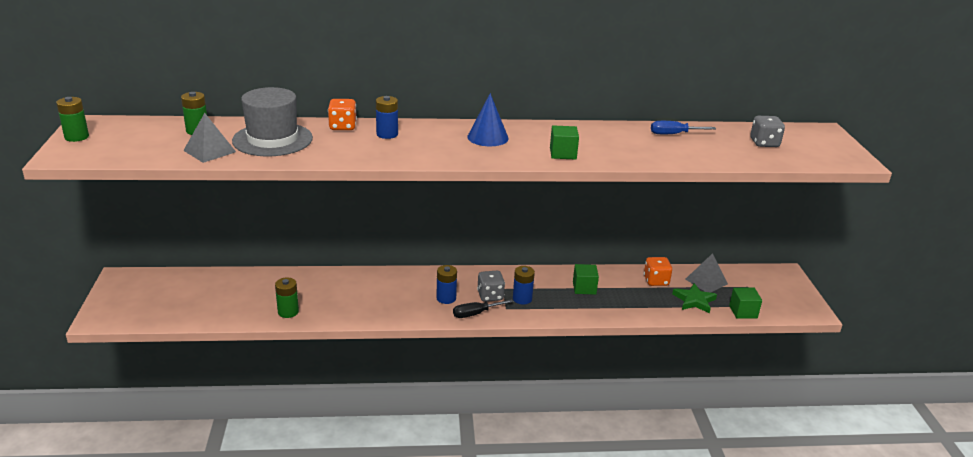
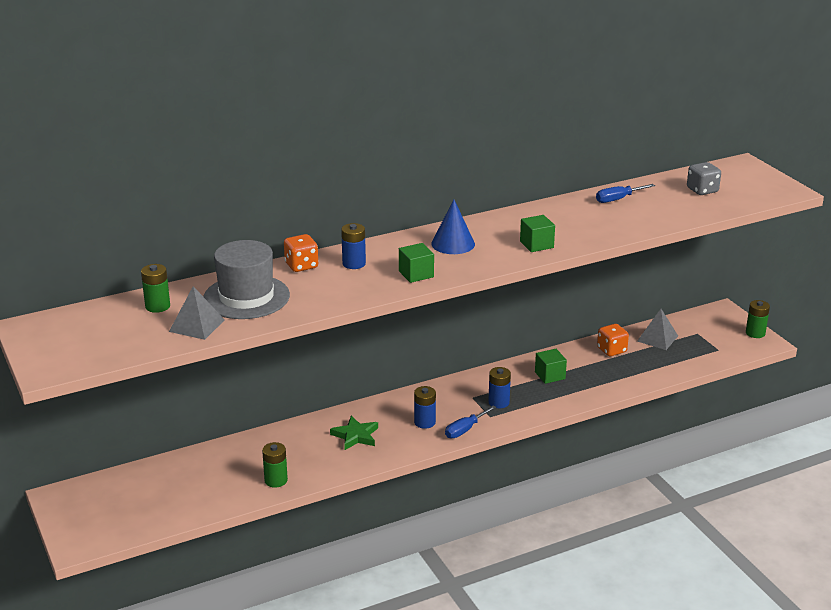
camera: 20 degrees left, 0 degrees up
green battery [56,97,89,142] -> green battery moved to [746,300,770,338]
black screwdriver [453,299,514,318] -> blue screwdriver [445,406,496,438]
grey dice [477,271,505,302] -> none
green star [672,283,717,313] -> green star moved to [330,416,378,450]
green cube [729,288,762,319] -> green cube moved to [399,243,434,283]

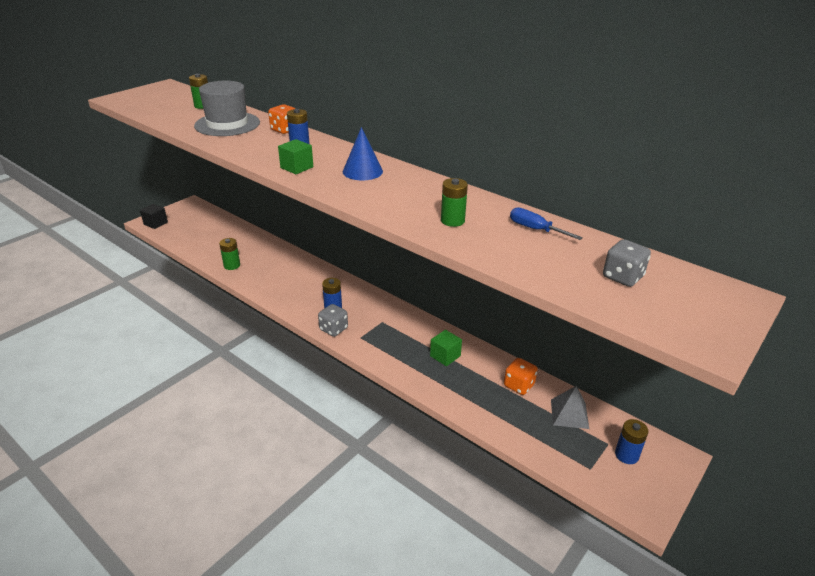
camera: 65 degrees right, 5 degrees up
grey pyramid [169,286,225,340] -> none
green star [330,416,378,450] -> none
blue screwdriver [445,406,496,438] -> grey dice [318,304,348,337]
blue battery [488,367,511,408] -> blue battery moved to [615,419,648,464]
green cube [520,215,555,252] -> none
green battery [746,300,770,338] -> green battery moved to [441,178,468,227]
none -> black cube [140,204,168,229]

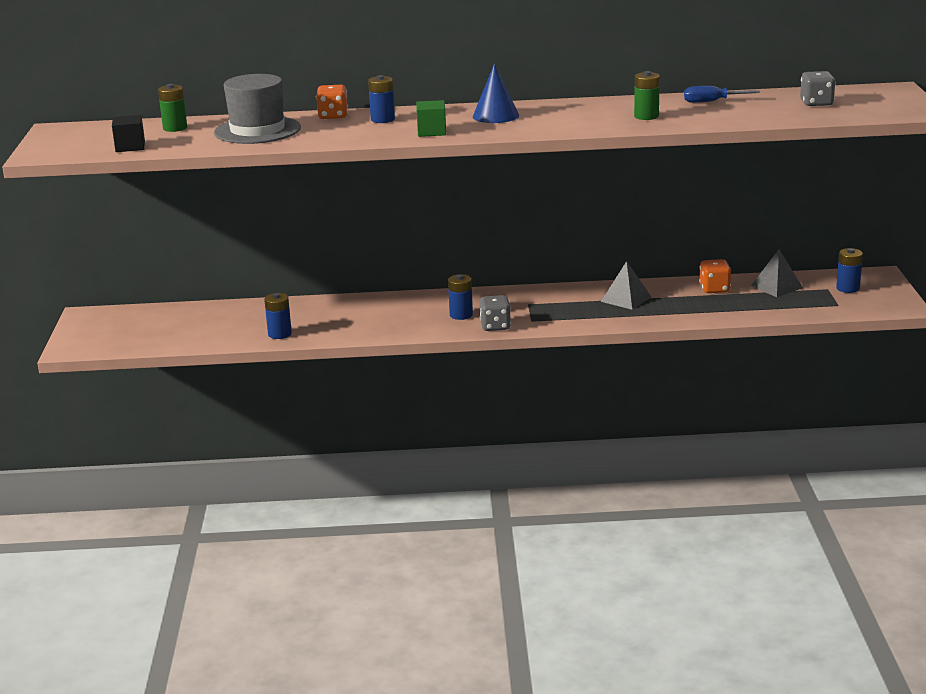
camera: 40 degrees left, 10 degrees down
black cube [140,204,168,229] -> black cube moved to [112,115,145,152]
green battery [219,238,240,270] -> blue battery [264,293,292,339]
green cube [430,330,462,366] -> grey pyramid [601,261,651,310]

